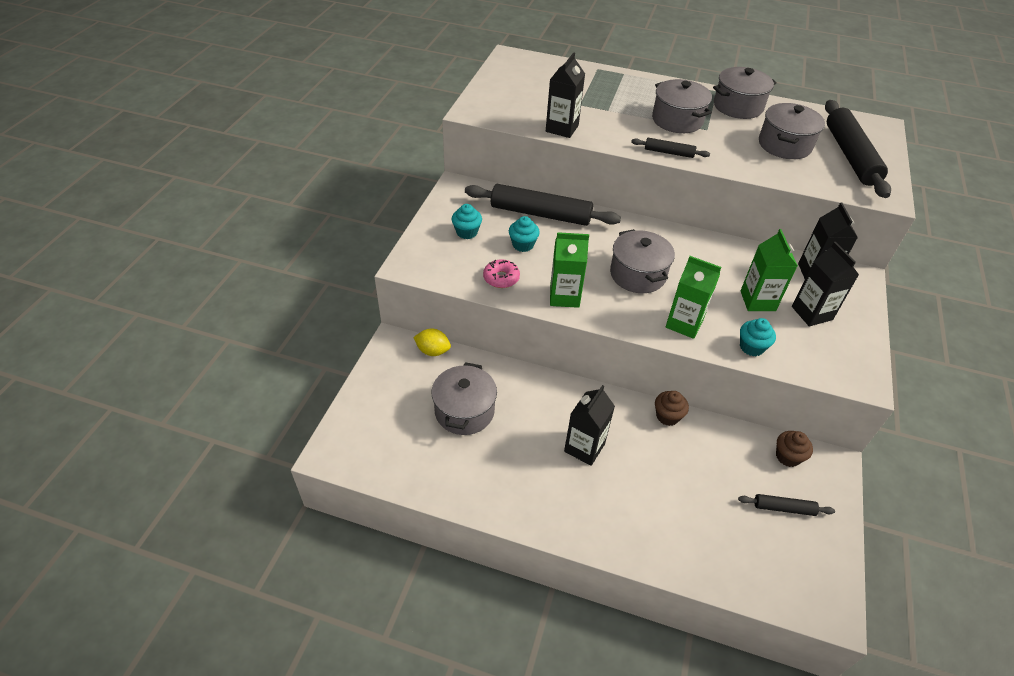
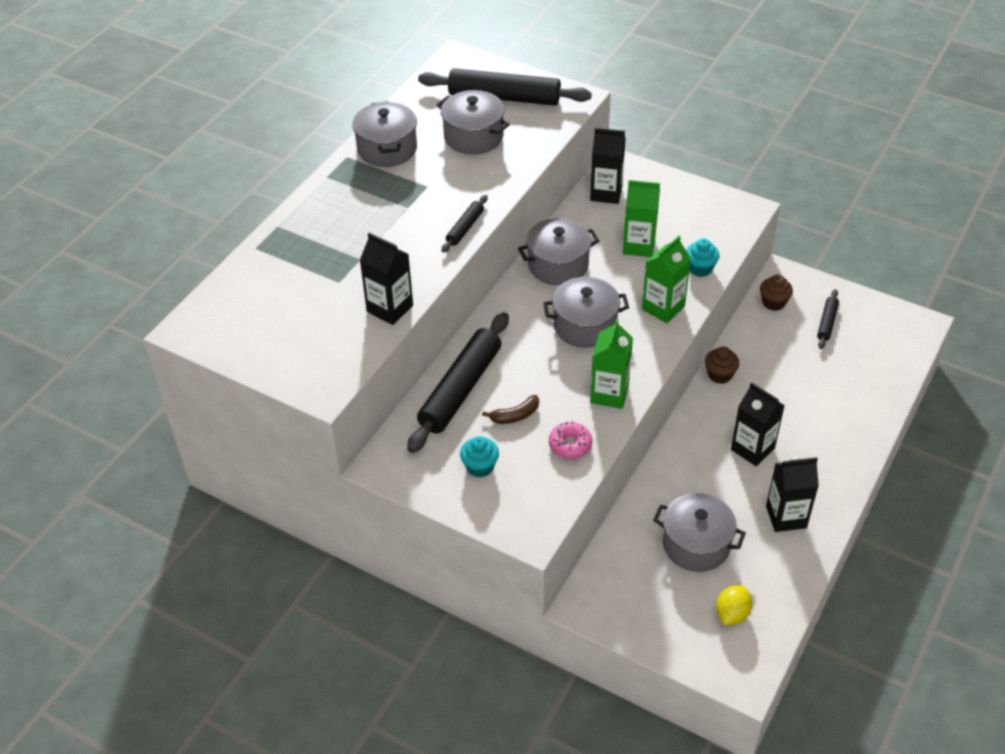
camera: 75 degrees left, 0 degrees up
yellow lemon [413,329,451,356] -> yellow lemon moved to [716,585,752,625]
turquoise cupcake [509,216,540,252] -> brown banana [482,395,539,424]
grey pot [652,79,712,133] -> grey pot moved to [518,218,599,285]
black carton [792,242,859,326] -> black carton moved to [766,457,819,532]

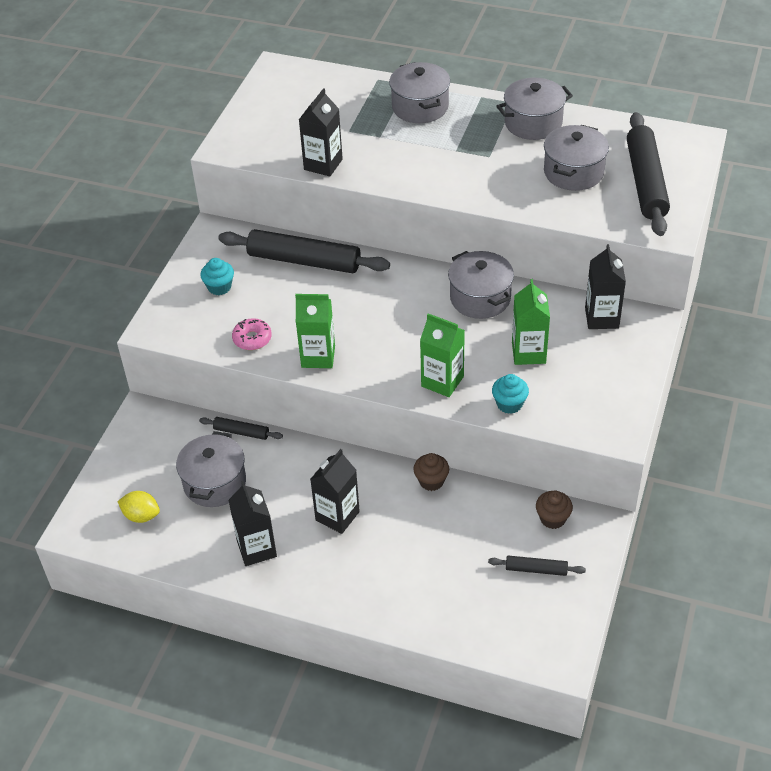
camera: 80 degrees right, 0 degrees up
black rolling pin [442,195,488,253] -> black rolling pin moved to [199,417,283,440]
brown banana [482,395,539,424] -> none
grey pot [543,277,629,348] -> grey pot moved to [389,62,450,123]

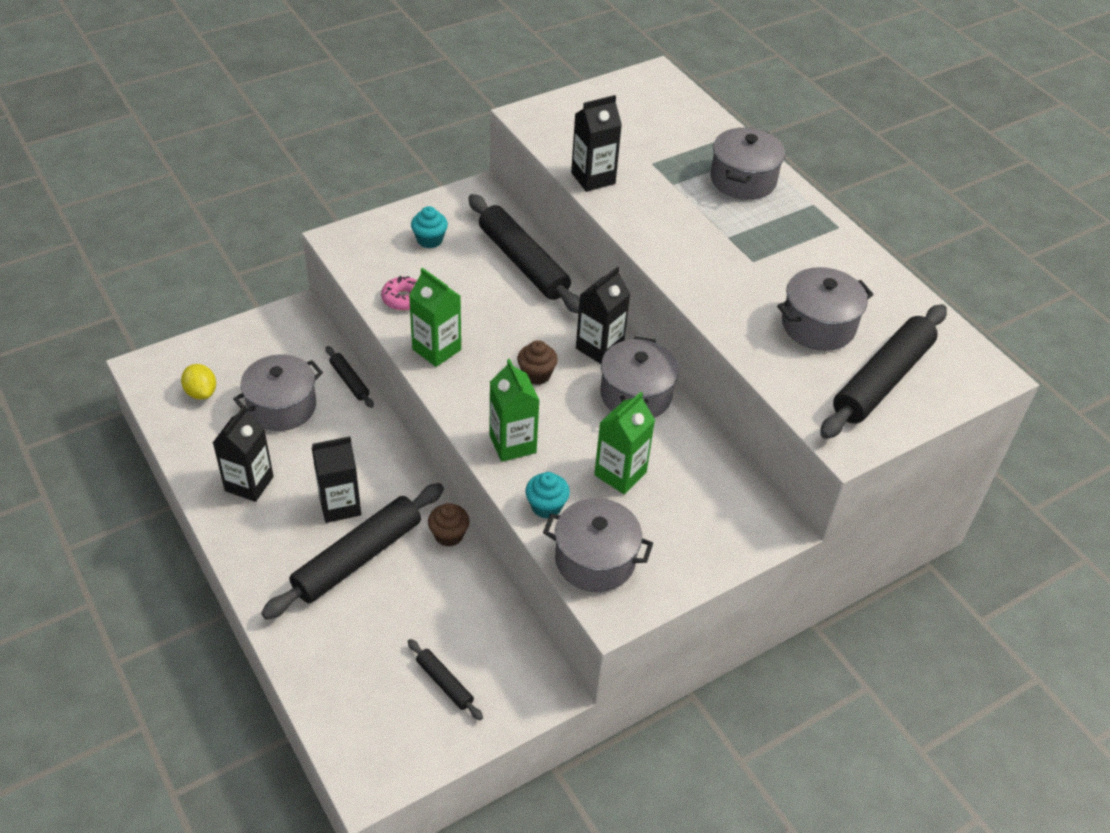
camera: 35 degrees right, 0 degrees up
grey pot [496,78,573,140] -> grey pot moved to [543,498,653,592]
brown cupcake [536,490,573,529] -> brown cupcake moved to [517,340,558,385]
black carton [585,244,626,329] -> black carton moved to [576,266,631,364]
none -> black rolling pin [261,483,444,620]

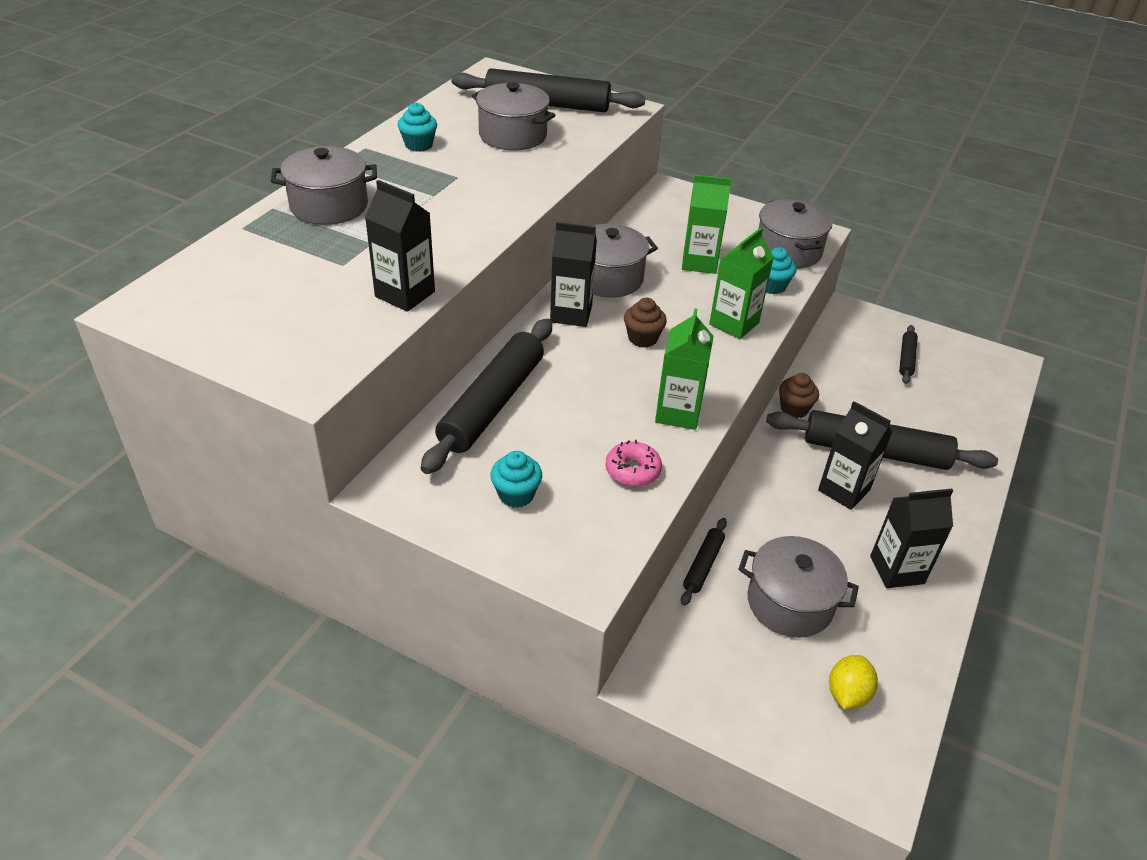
camera: 120 degrees left, 5 degrees down
none -> turquoise cupcake [398,102,437,152]

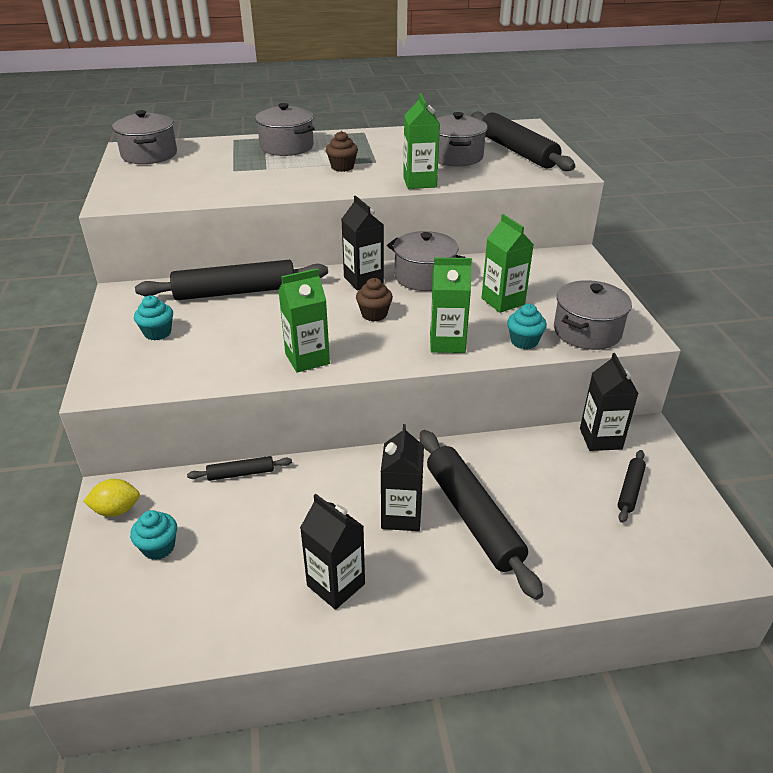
camera: 55 degrees right, 5 degrees down
black carton [365,180,435,312] -> black carton moved to [580,353,639,451]
turquoise cupcake [398,102,437,152] -> turquoise cupcake moved to [130,510,177,560]
pink donut [606,440,662,487] -> none
grey pot [739,536,859,638] -> grey pot moved to [112,110,177,164]
brown cupcake [779,373,819,418] -> brown cupcake moved to [326,131,358,172]
yellow lemon [829,655,878,709] -> yellow lemon moved to [83,479,140,517]
black rolling pin [899,325,918,384] -> black rolling pin turned 45 degrees counterclockwise [618,450,646,523]
none -> green carton [403,93,440,189]

